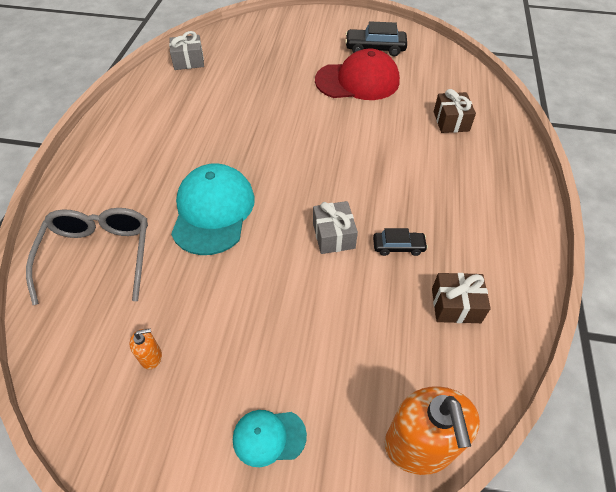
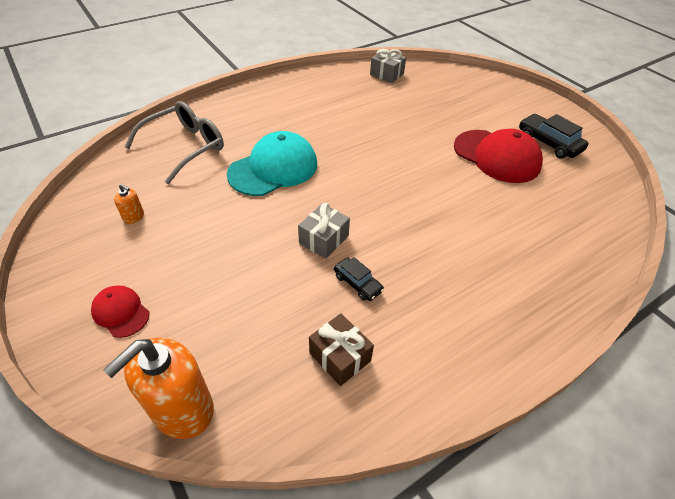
camera: 45 degrees right, 5 degrees down
turquoise cap [233,410,307,467] -> red cap [91,285,150,338]
brown gift [434,89,476,133] -> none

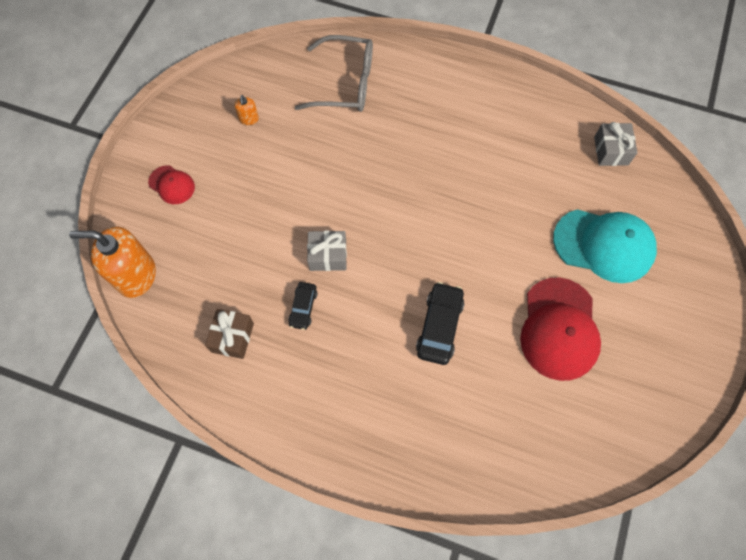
camera: 55 degrees right, 20 degrees up
red cap [91,285,150,338] -> red cap turned 120 degrees clockwise [148,165,195,204]
turquoise cap [227,131,317,196] -> turquoise cap moved to [553,209,657,283]
black car [519,114,589,159] -> black car moved to [416,282,464,365]

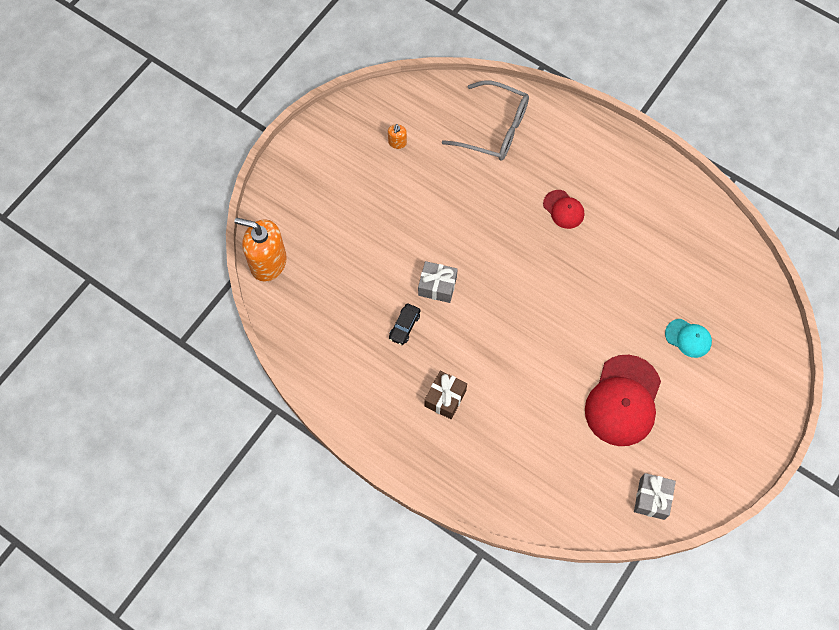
camera: 15 degrees right, 0 degrees up
red cap [148,165,195,204] -> red cap moved to [543,190,584,229]
brown gift [205,309,254,359] -> brown gift moved to [425,371,467,419]
black car [416,282,464,365] -> none
turquoise cap [553,209,657,283] -> turquoise cap [665,319,712,358], size x0.51
grey gift [594,122,638,166] -> grey gift moved to [634,473,676,520]

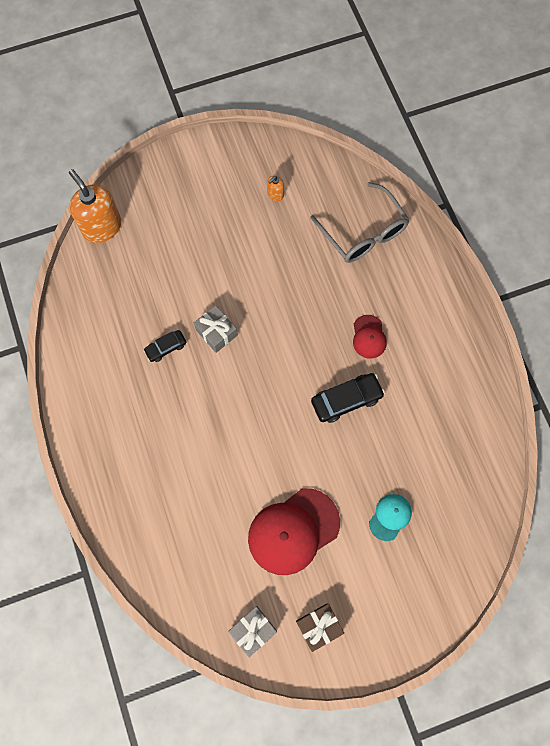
camera: 35 degrees right, 5 degrees up
brown gift [425,371,467,419] -> brown gift moved to [296,604,344,652]
turquoise cap [665,319,712,358] -> turquoise cap turned 120 degrees counterclockwise [369,494,412,541]
none -> black car [311,373,385,423]

